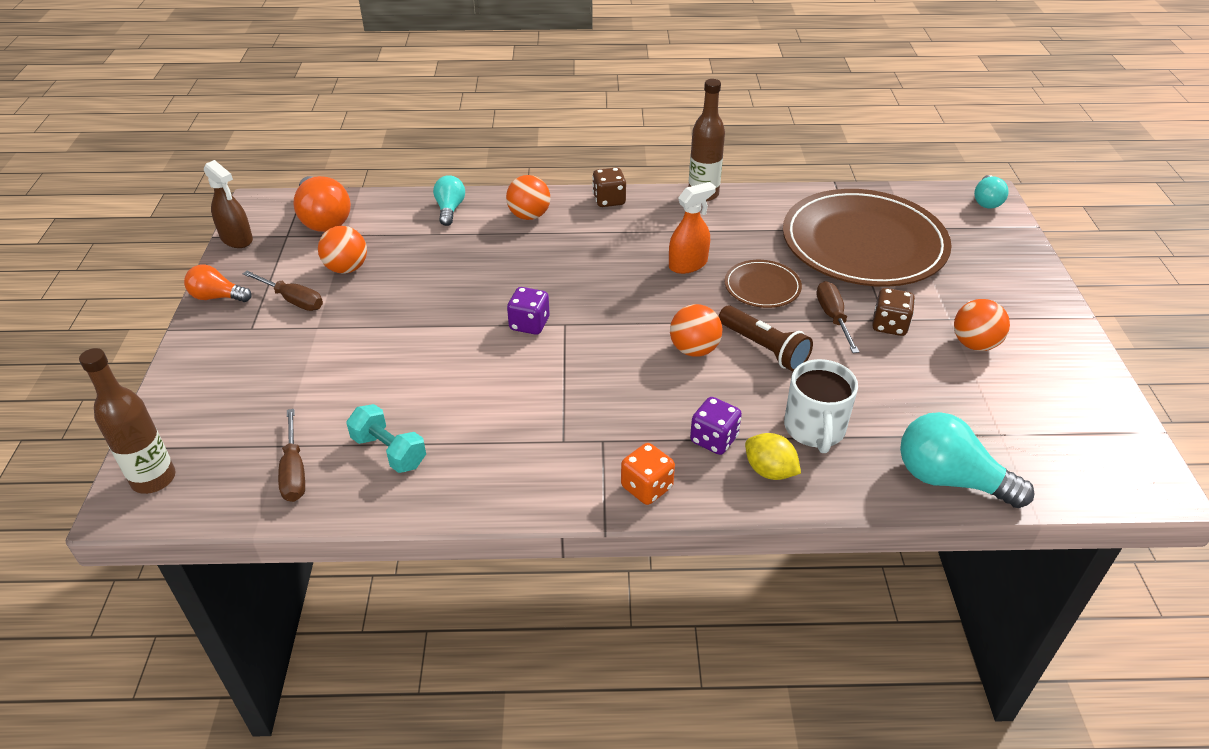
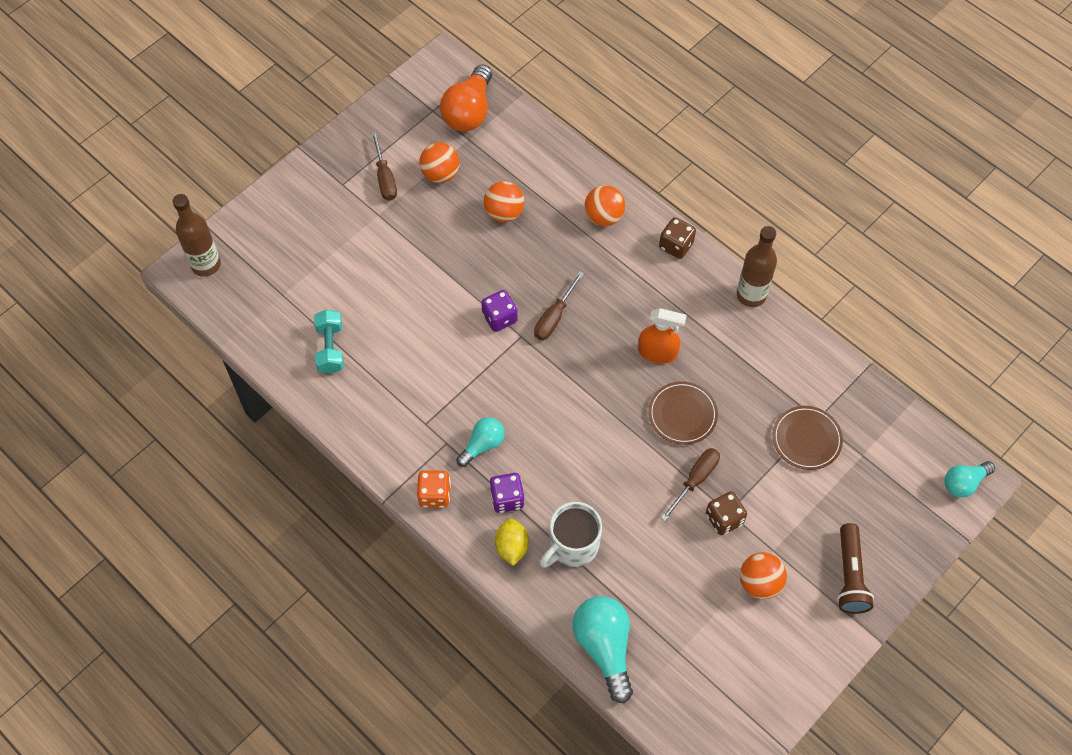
camera: 45 degrees right, 20 degrees up
orange light bulb [184,264,252,302] -> none
brown spray bottle [204,160,253,248] -> none
brown screwdriver [278,409,305,502] -> brown screwdriver moved to [534,271,584,340]
turquoise light bulb [433,175,465,226] -> turquoise light bulb moved to [456,417,505,467]
orange ball [670,304,722,357] -> orange ball moved to [484,181,524,222]
brown flashlight [719,305,813,371] -> brown flashlight moved to [837,523,874,614]
brown plate [783,189,952,287] -> brown plate [773,406,843,470], size x0.44

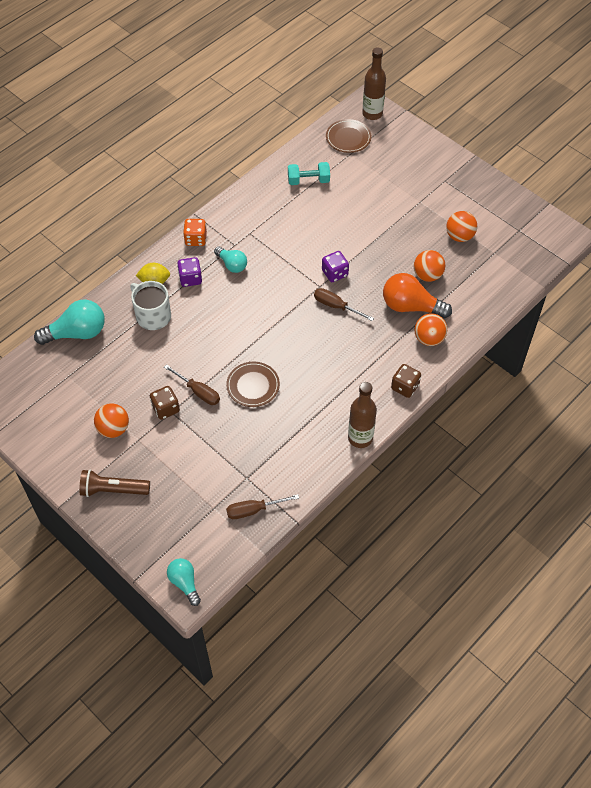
camera: 90 degrees right, 5 degrees down
brown screwdriver [371,132,397,201] -> brown screwdriver moved to [226,494,299,519]
orange light bulb [440,64,492,131] -> orange light bulb moved to [383,273,452,318]
orange spray bottle [638,308,687,363] -> none
brown plate [773,406,843,470] -> brown plate moved to [326,119,371,153]

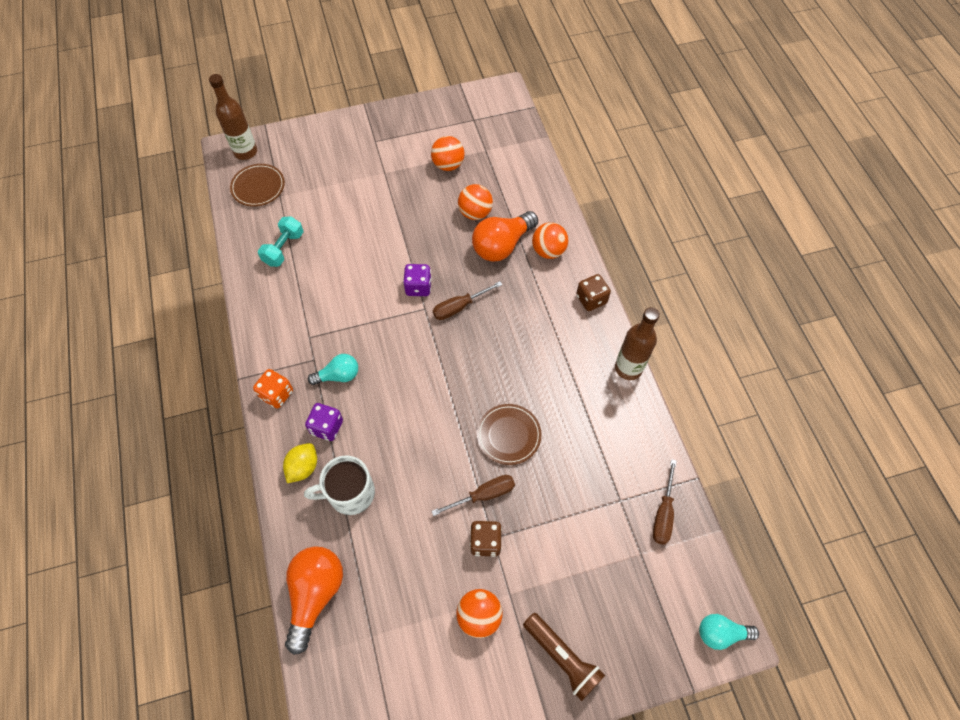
camera: 60 degrees left, 5 degrees up
turquoise light bulb [34,299,105,345] -> orange light bulb [285,546,343,655]
brown flashlight [79,469,150,497] -> brown flashlight turned 75 degrees counterclockwise [523,613,605,701]

